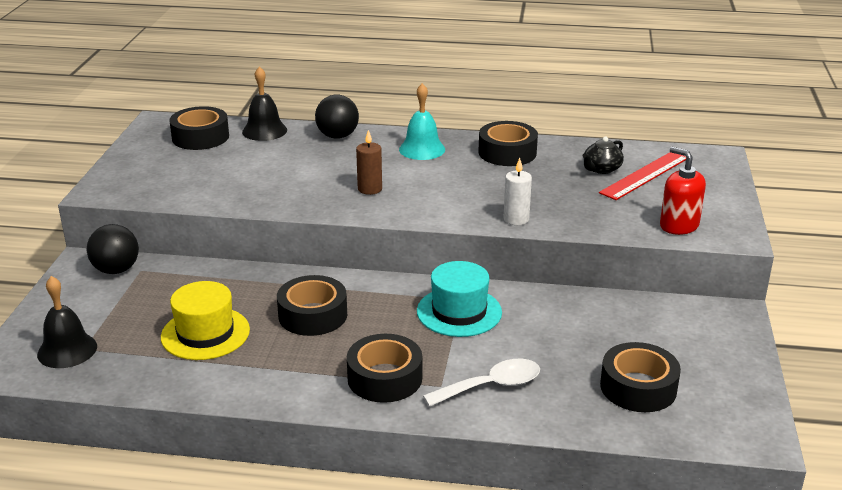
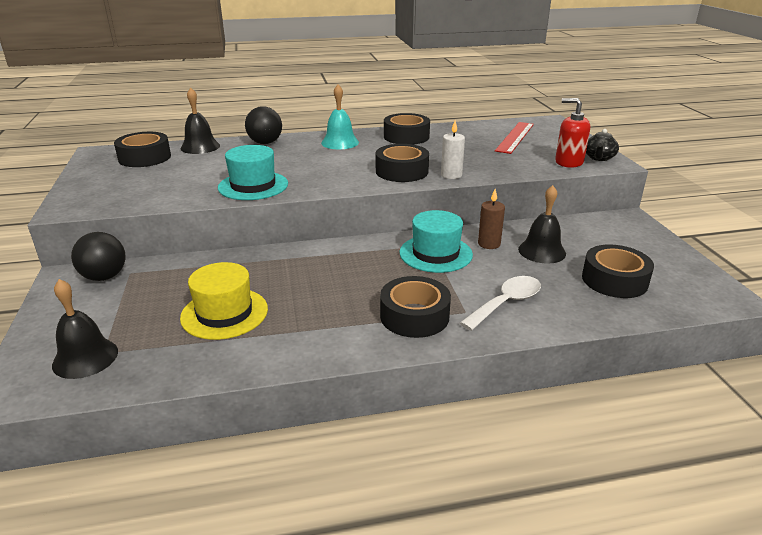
camera: 20 degrees left, 0 degrees up
black tape [277,275,347,336] -> black tape moved to [376,144,429,182]
brown candle [356,130,382,195] -> brown candle moved to [478,189,505,249]
black teapot [582,136,624,174] -> black teapot moved to [586,129,619,161]
none -> turquoise hat [218,145,288,200]
none -> black bell [518,185,566,264]

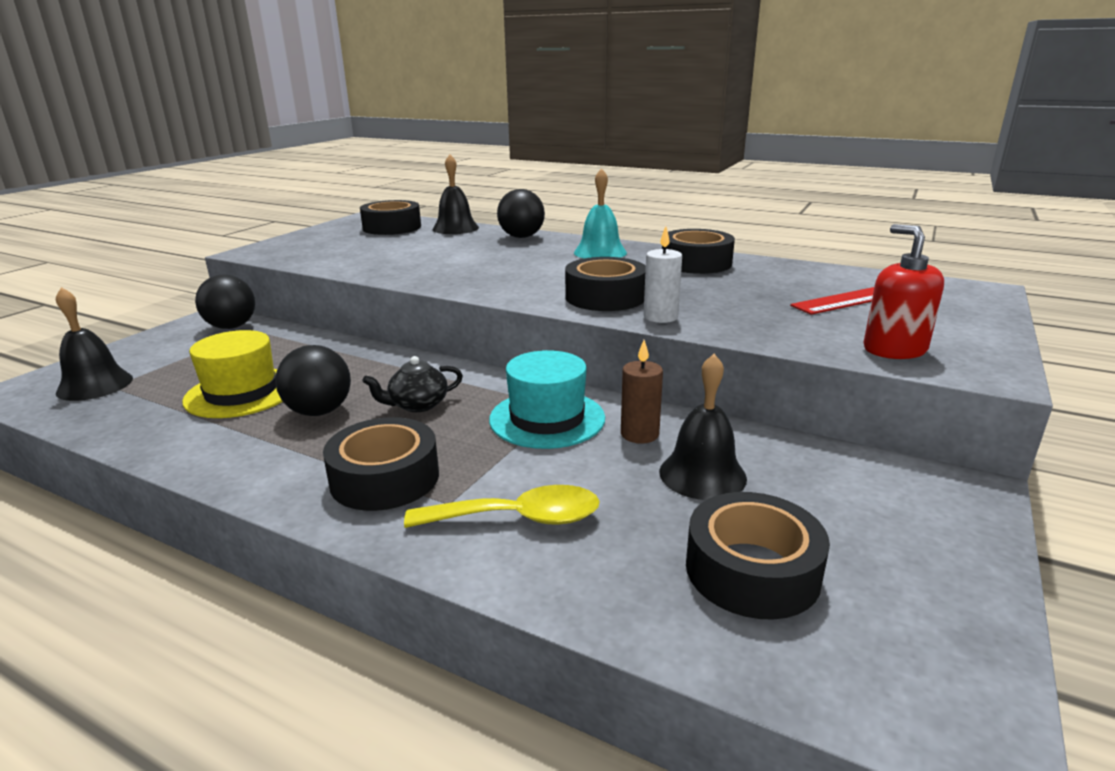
camera: 40 degrees right, 5 degrees down
turquoise hat [218,145,288,200] -> none
white spoon [460,276,541,331] -> yellow spoon [404,485,600,528]
black teapot [586,129,619,161] -> black teapot moved to [362,356,463,412]
none -> black ball [275,345,351,416]

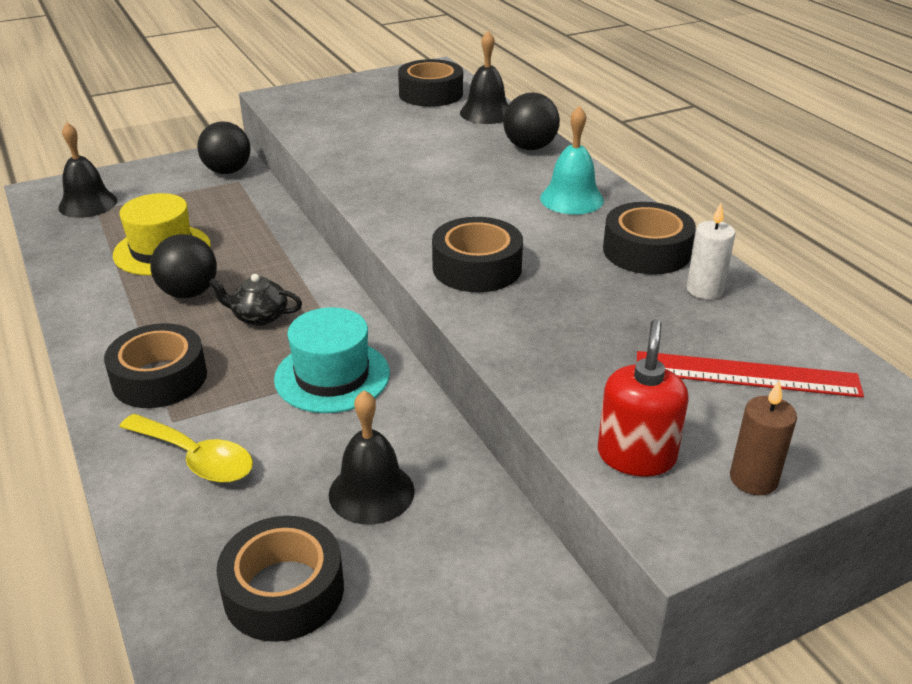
camera: 35 degrees right, 10 degrees up
brown candle [621,340,663,444] -> brown candle moved to [730,380,797,495]
white candle [644,226,682,323] -> white candle moved to [686,203,735,300]

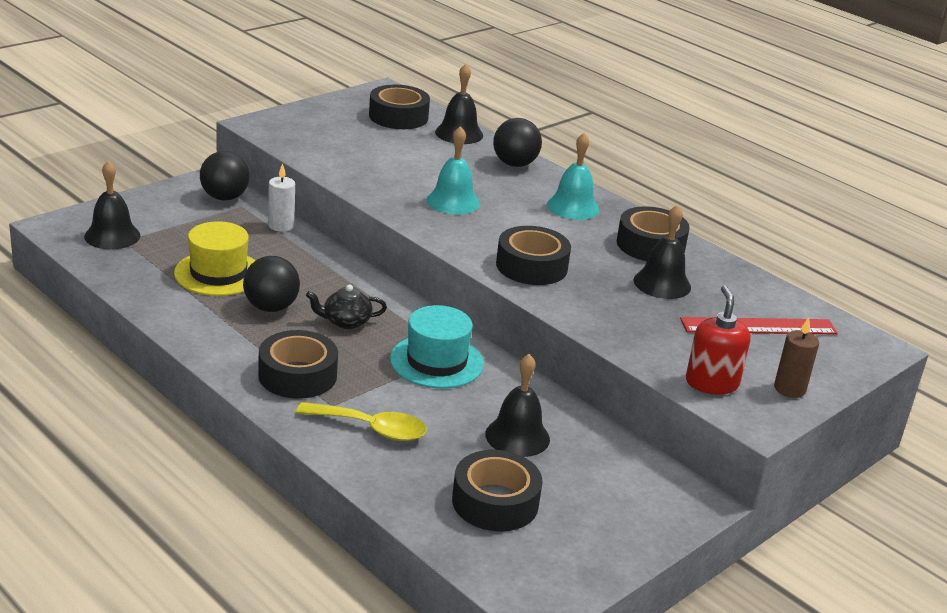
camera: 20 degrees left, 5 degrees down
white candle [686,203,735,300] -> white candle moved to [268,163,295,232]
none -> turquoise bell [427,126,480,214]
none -> black bell [633,205,691,299]

